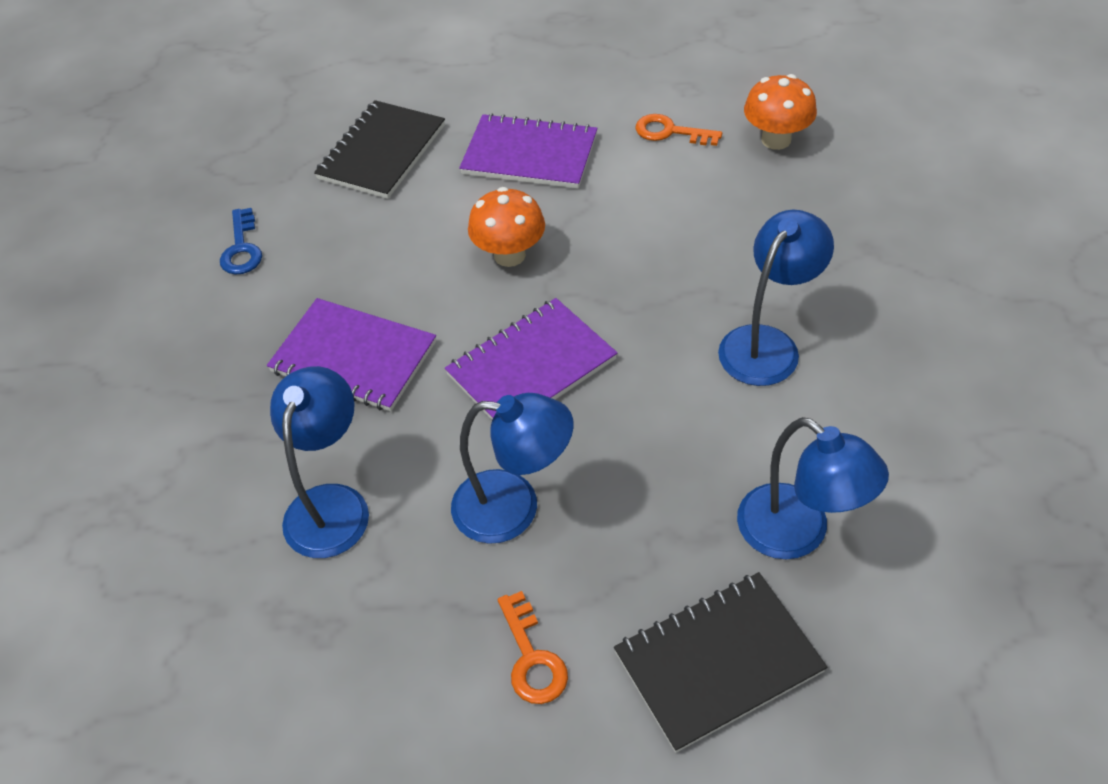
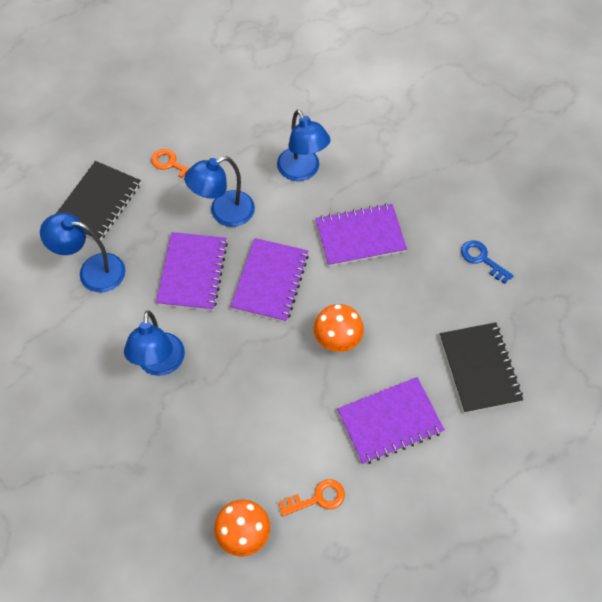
camera: 140 degrees right, 10 degrees up
none -> purple notebook [156,232,228,311]

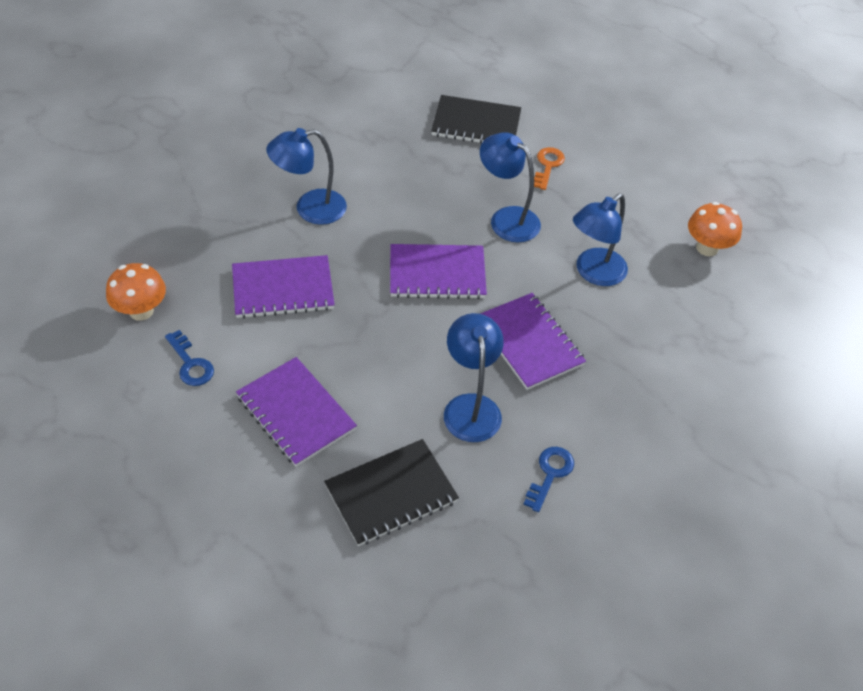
camera: 70 degrees right, 10 degrees down
blue lamp [40,213,125,292] -> blue lamp moved to [444,313,504,442]
purple notebook [156,232,228,311] -> purple notebook moved to [232,255,335,318]
orange key [279,479,345,516] -> blue key [165,330,214,386]
orange mushroom [313,304,364,352] -> orange mushroom moved to [688,202,742,257]

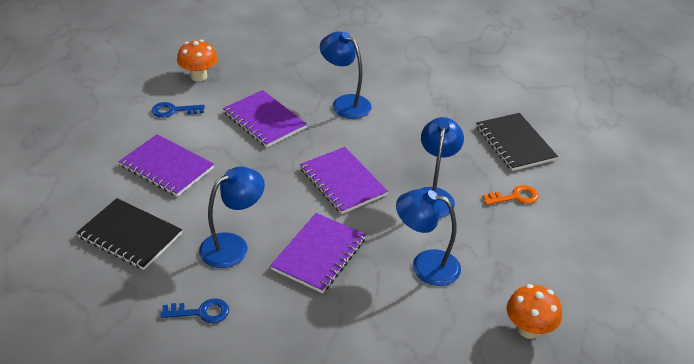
camera: 60 degrees right, 10 degrees down
blue key [165,330,214,386] -> blue key turned 60 degrees clockwise [152,102,205,117]
purple notebook [236,357,357,467] -> purple notebook turned 75 degrees counterclockwise [119,134,214,197]

